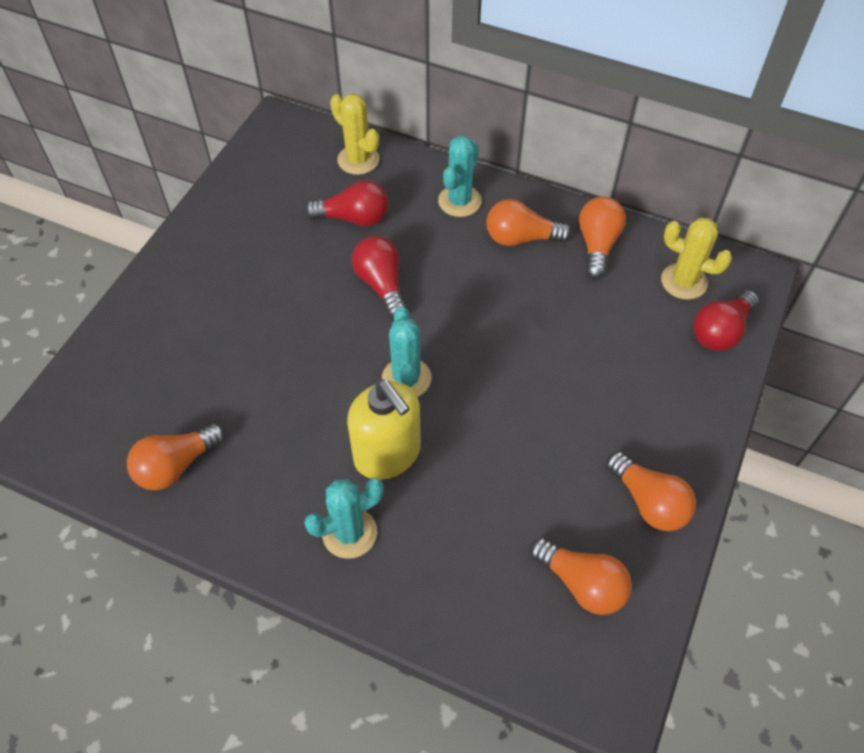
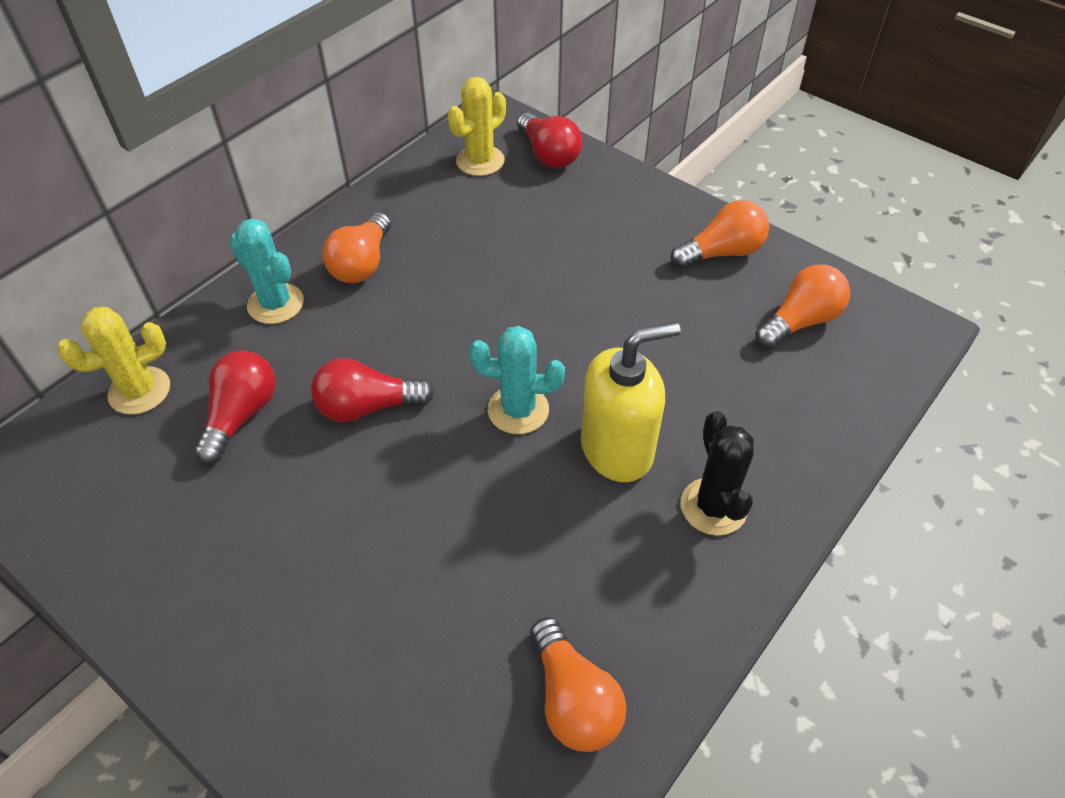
camera: 75 degrees left, 5 degrees down
turquoise cactus [304,478,384,559] -> black cactus [681,411,754,536]
orange light bulb [579,196,626,279] -> none

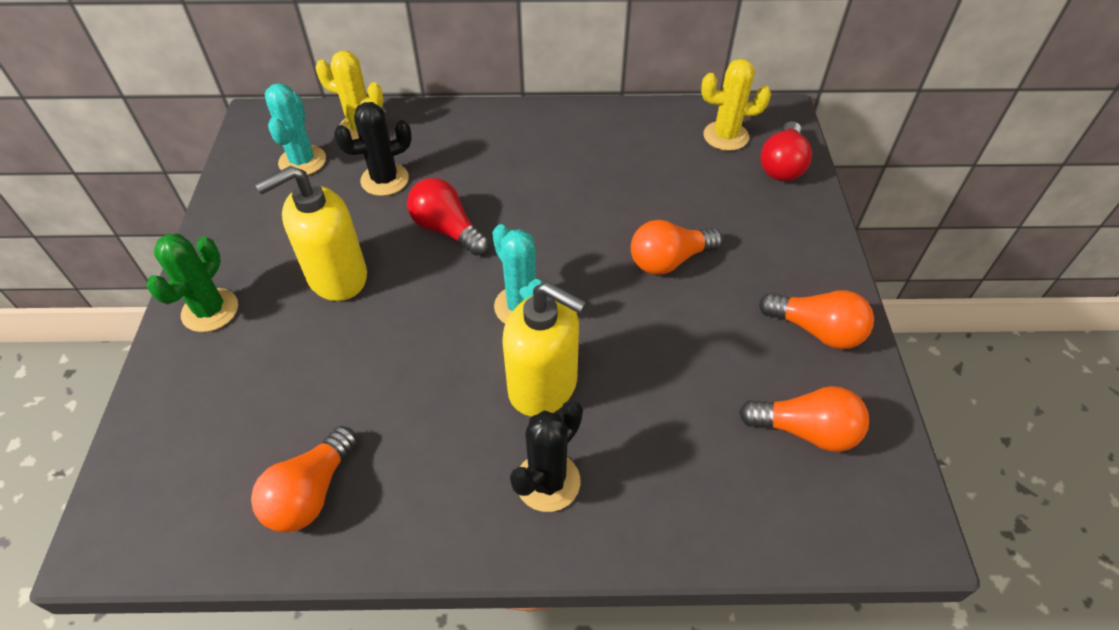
camera: 50 degrees right, 0 degrees up
red light bulb [194,350,276,464] -> black cactus [334,102,412,196]
turquoise cactus [229,218,304,324] -> turquoise cactus moved to [265,83,326,175]
orange light bulb [322,212,391,283] -> orange light bulb moved to [631,220,723,275]
none -> green cactus [146,233,238,332]
none -> yellow soap dispenser [255,166,367,301]

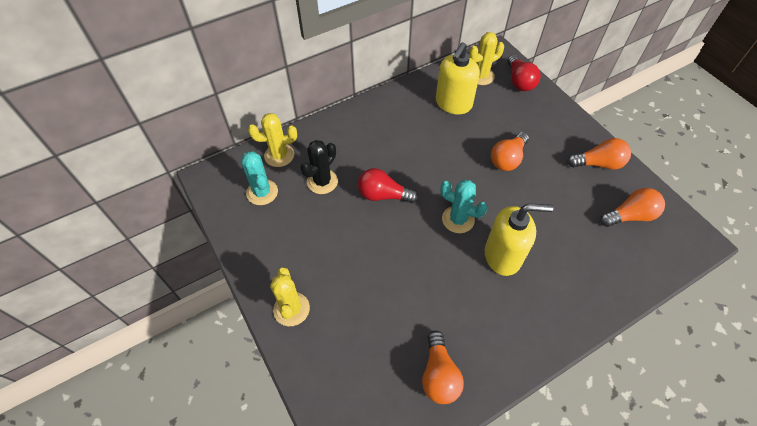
camera: 30 degrees left, 5 degrees up
green cactus [146,233,238,332] -> yellow cactus [270,267,310,326]
yellow soap dispenser [255,166,367,301] -> yellow soap dispenser moved to [436,42,480,114]
black cactus [510,400,583,512] -> none

